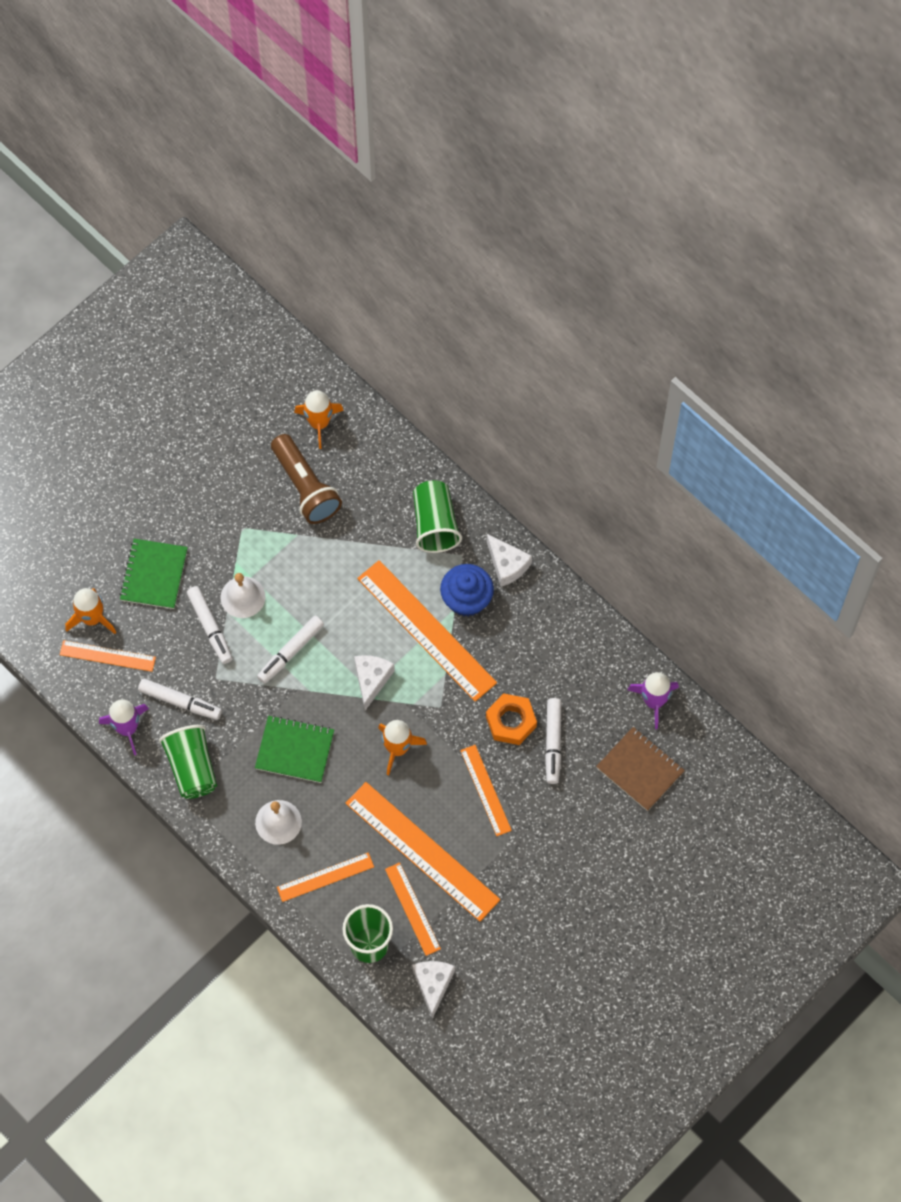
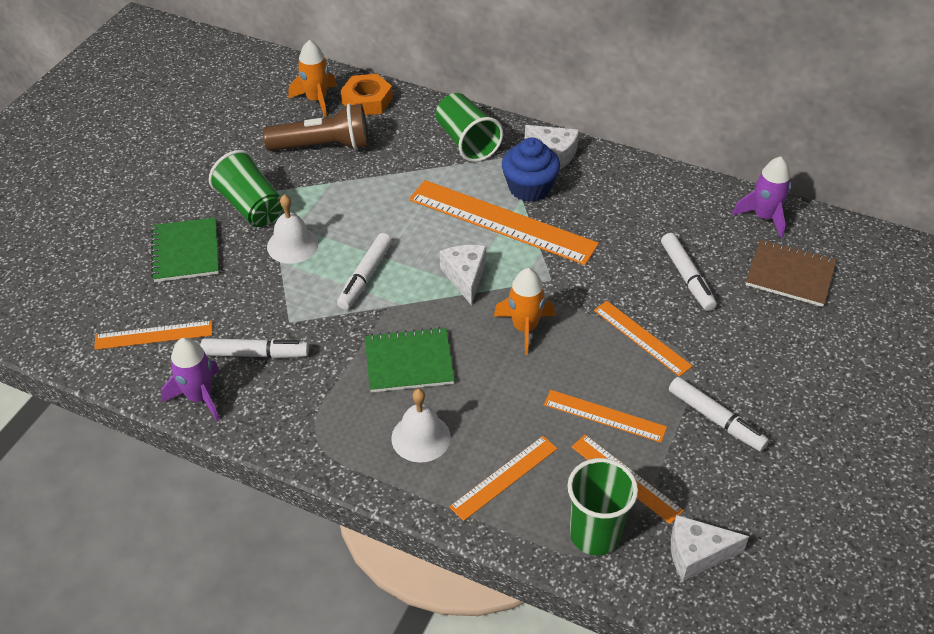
camera: 20 degrees left, 20 degrees down
orange rocket [65,588,117,634] -> none
green cup [159,725,217,799] -> green cup moved to [209,150,283,227]
white marker [187,586,233,664] -> white marker moved to [669,377,769,452]
brown flashlight [271,434,342,524] -> brown flashlight turned 45 degrees counterclockwise [263,104,369,151]
orange ruler [346,782,500,921] -> orange ruler [544,390,667,443], size x0.54
white cheese [412,961,455,1019] -> white cheese turned 75 degrees counterclockwise [671,515,749,581]
orange nut [486,693,537,745] -> orange nut moved to [341,74,393,115]

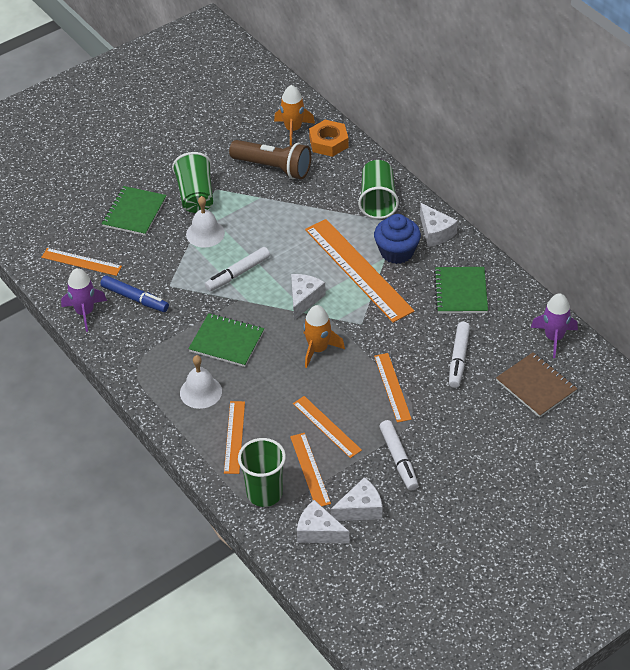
camera: 30 degrees right, 0 degrees up
white marker [200,338,309,358] -> blue marker [100,275,169,312]
orange ruler [449,436,558,521] -> orange ruler turned 75 degrees counterclockwise [224,401,245,474]
none -> white cheese [331,477,382,521]
none -> green notebook [434,267,488,314]

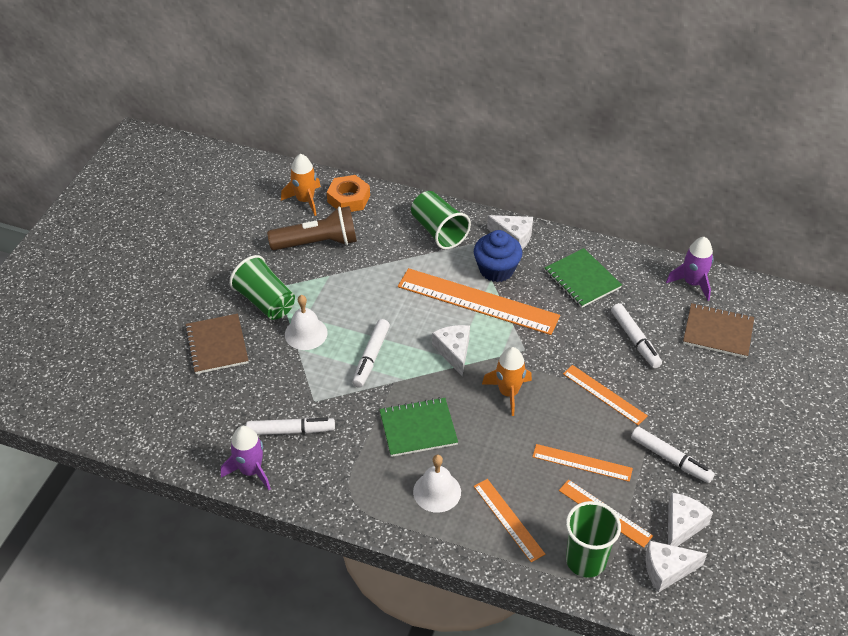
camera: 35 degrees left, 0 degrees up
orange ruler [41,248,122,276] -> none
blue marker [100,275,169,312] -> white marker [246,418,335,435]
green notebook [102,186,167,236] -> brown notebook [185,314,249,374]

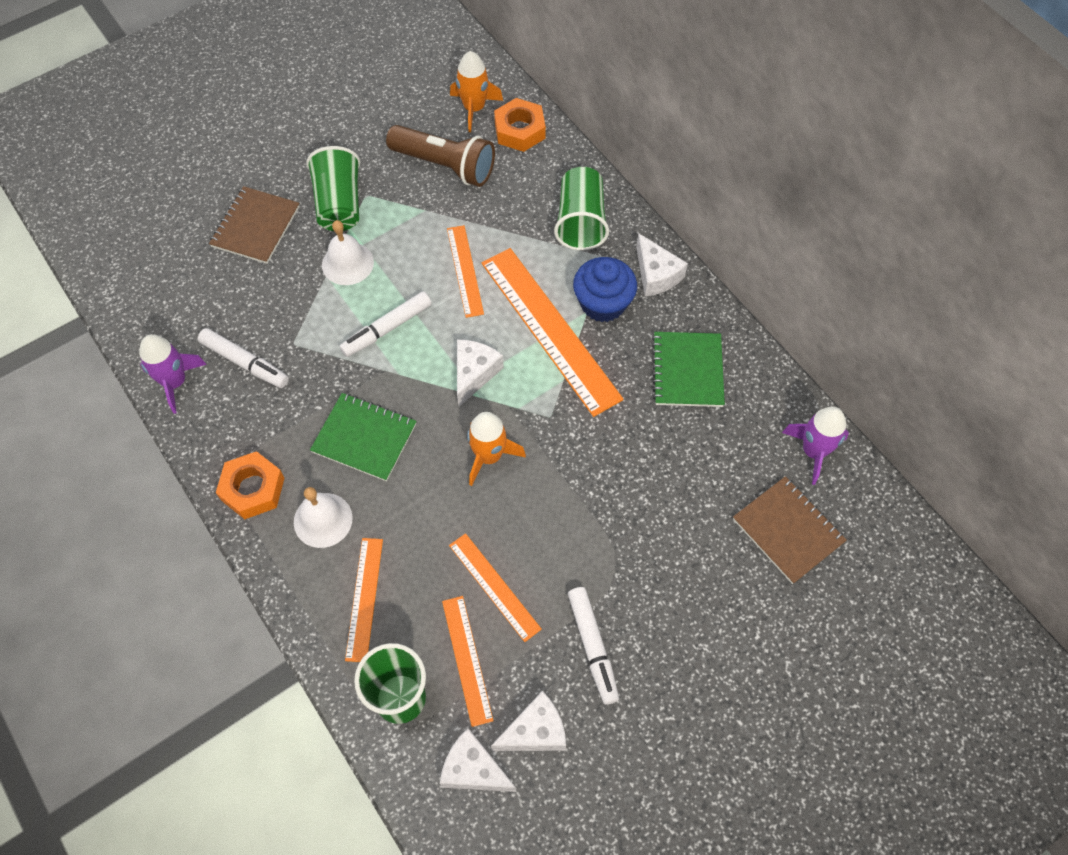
camera: 35 degrees right, 15 degrees up
orange ruler [563,365,648,425] -> orange ruler moved to [447,225,484,318]
white marker [611,303,662,368] -> none
none -> orange nut [216,451,285,519]

